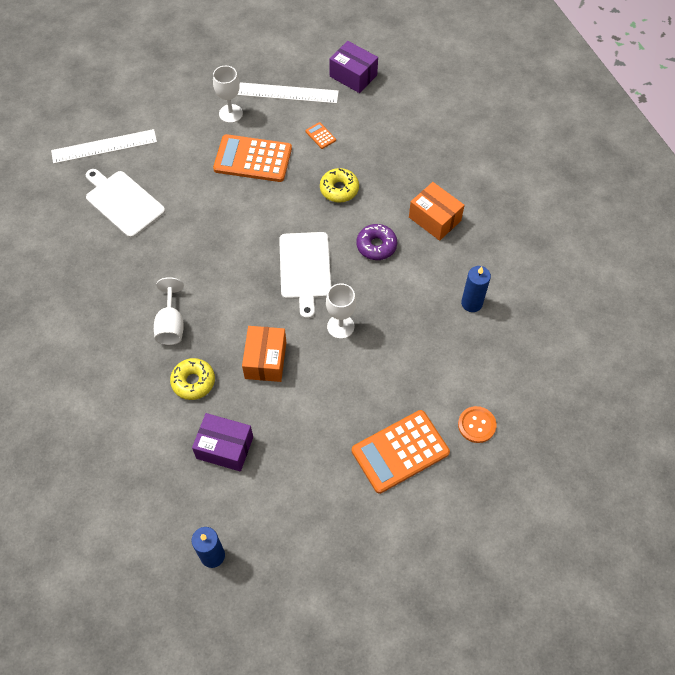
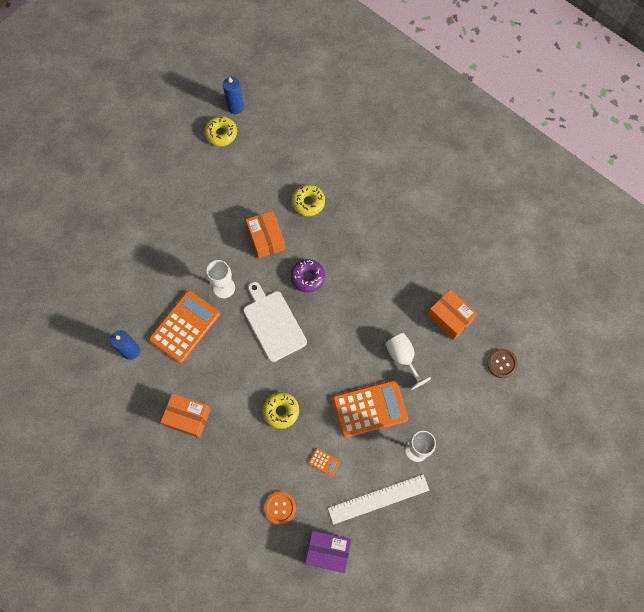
camera: 155 degrees right, 10 degrees up
white ruler [51,129,157,164] -> brown button [487,348,518,378]
white cutting board [85,169,165,238] -> orange box [427,289,477,340]
white goblet [154,277,184,345] -> white goblet moved to [385,333,431,390]
purple box [192,413,253,472] -> none
orange calculator [352,410,450,494] -> orange calculator moved to [149,290,220,363]
purple donut [356,224,397,260] -> purple donut moved to [291,259,325,293]
orange button [458,406,496,443] -> orange button moved to [264,492,296,524]
none -> yellow donut [204,116,237,146]

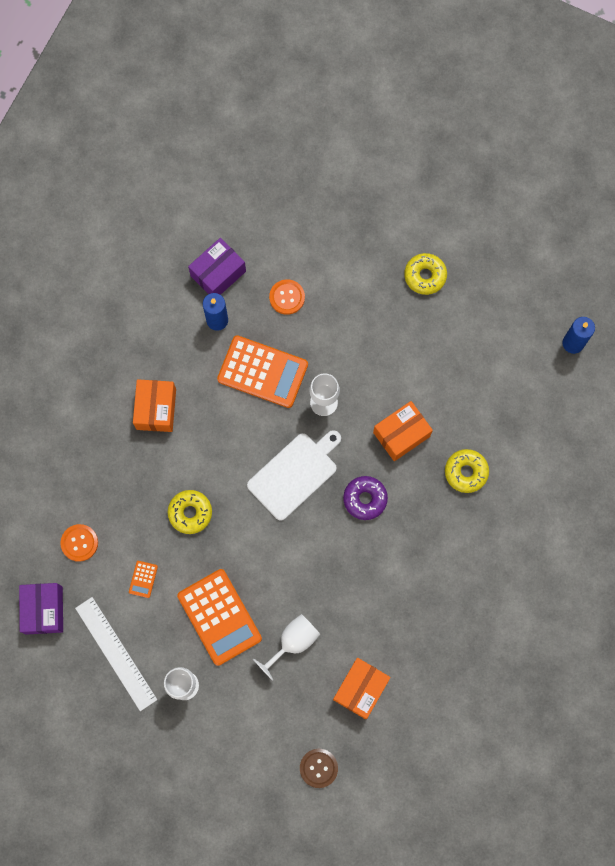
camera: 75 degrees right, 5 degrees up
yellow donut [204,116,237,146] -> yellow donut moved to [404,253,447,295]
none -> purple box [188,238,246,295]
none -> orange button [269,279,305,315]

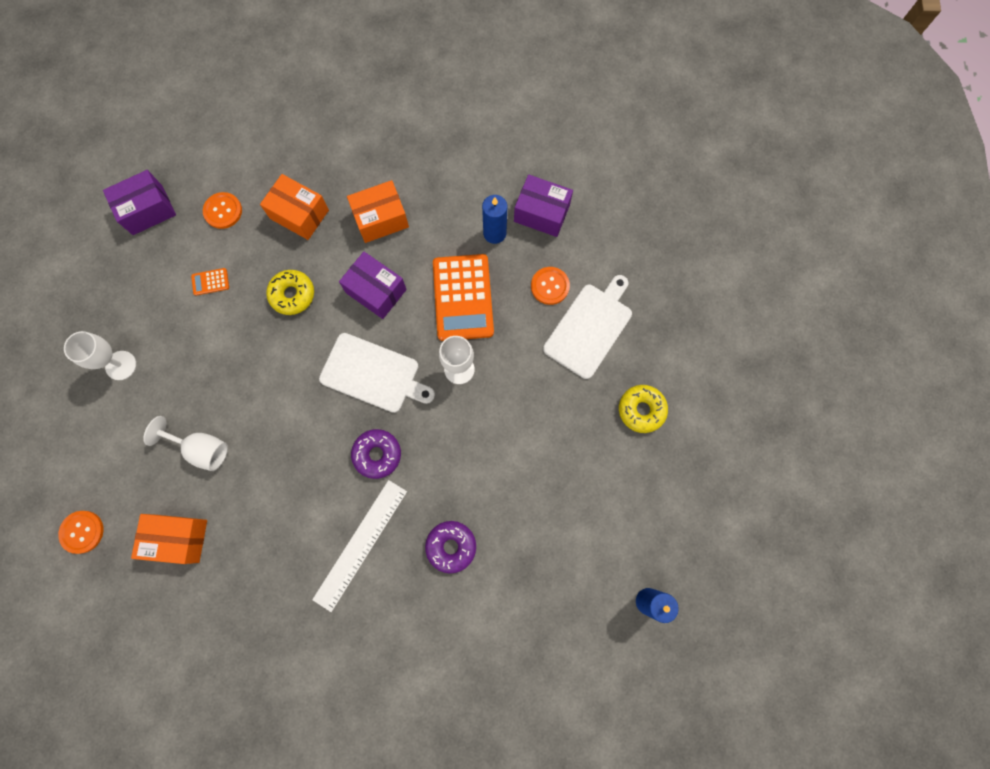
camera: 65 degrees right, 0 degrees up
white ruler [75,597,157,711] -> white ruler moved to [312,480,407,612]
orange calculator [177,569,262,666] -> none
brown button [300,749,338,788] -> orange button [58,511,104,554]
orange box [373,401,433,461] -> orange box moved to [260,174,329,240]
yellow donut [445,449,489,493] -> purple donut [425,521,476,573]
none -> purple box [339,252,407,319]
none -> white cutting board [543,275,632,379]

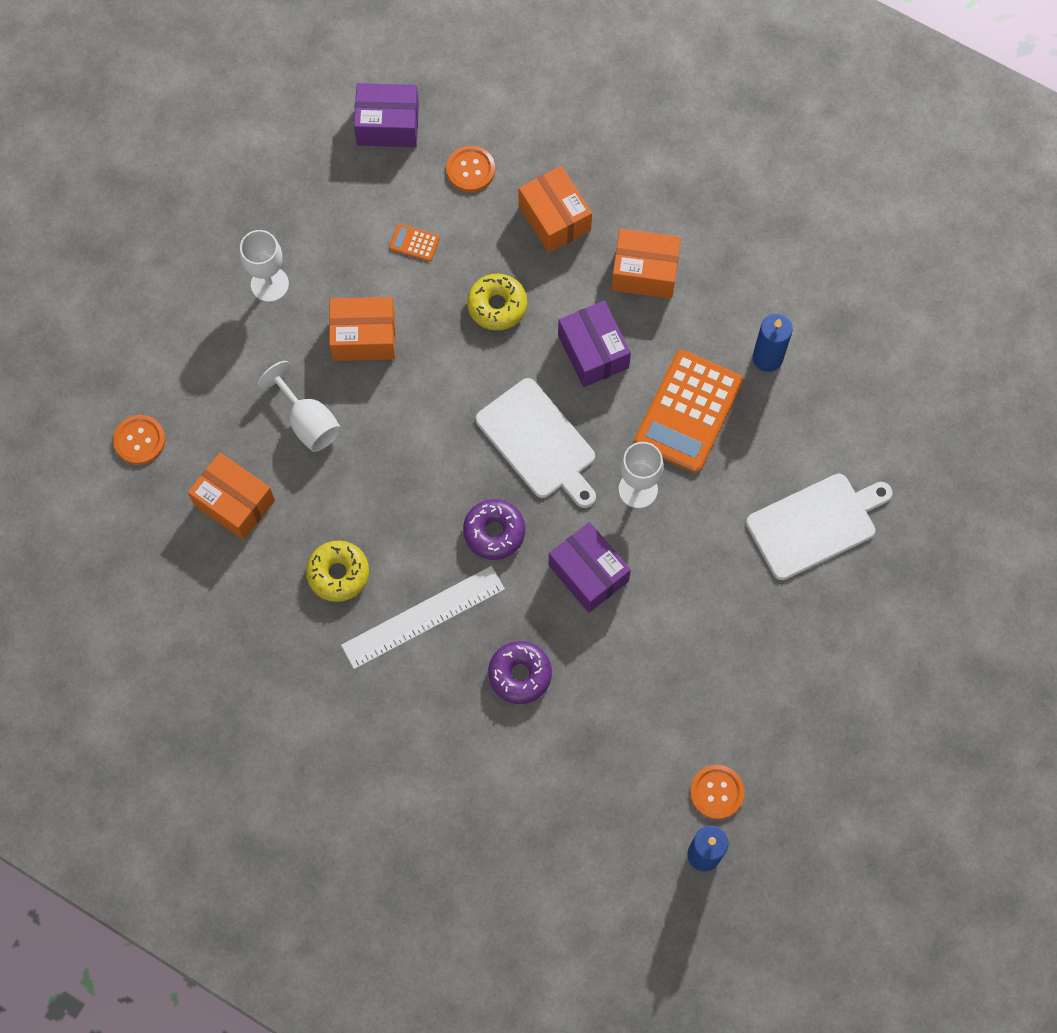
camera: 30 degrees right, 5 degrees down
purple box [514,174,573,237] -> purple box moved to [549,522,631,613]
orange button [531,267,570,305] -> orange button moved to [690,765,744,819]
yellow donut [619,385,668,433] -> yellow donut moved to [306,540,369,602]
none -> orange box [329,297,395,361]

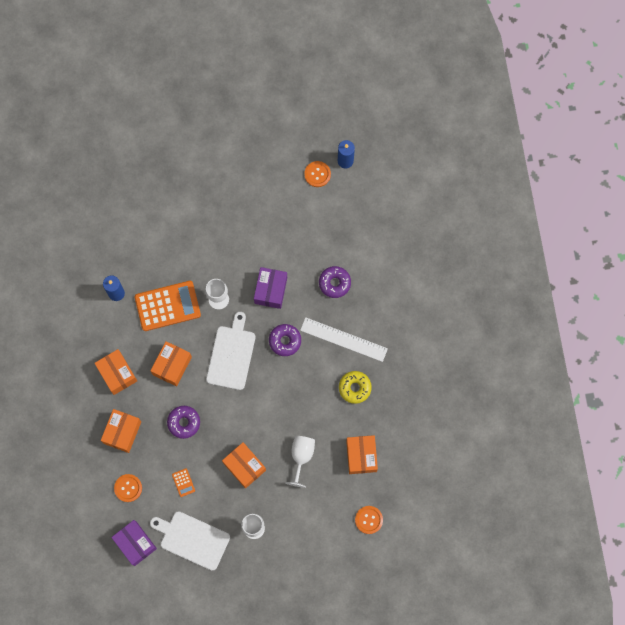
camera: 130 degrees left, 5 degrees up
yellow donut [467,274,527,331] -> purple donut [167,406,200,439]
purple box [558,301,631,387] -> orange box [151,341,192,386]
white cutting board [746,474,893,580] -> white cutting board moved to [150,511,230,571]

